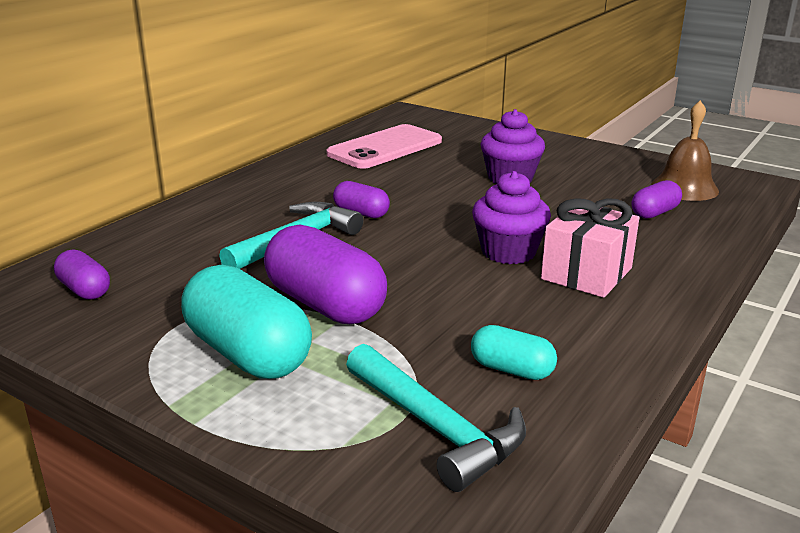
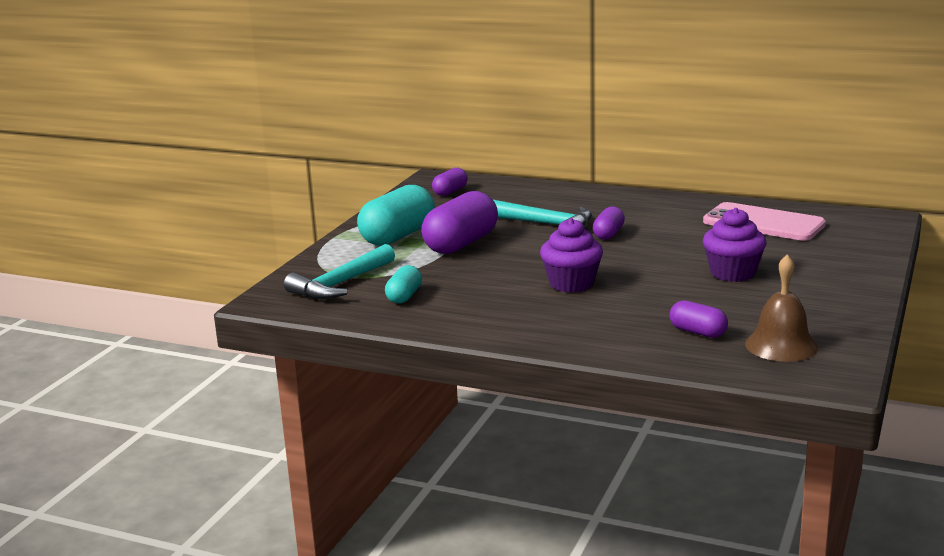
camera: 80 degrees right, 5 degrees down
pink gift [541,198,639,298] -> none

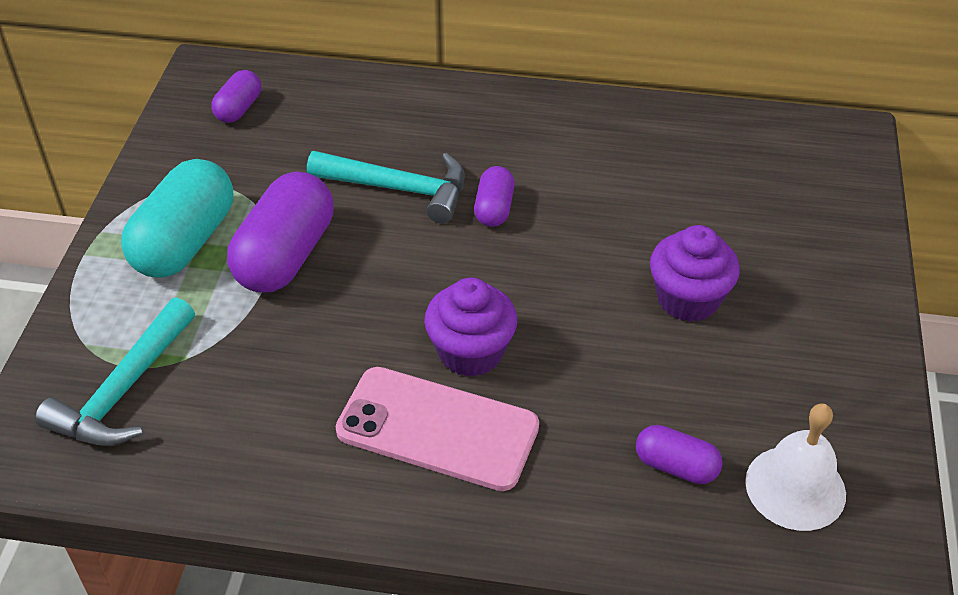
camera: 15 degrees left, 25 degrees up
turquoise capsule [385,265,422,304] -> none
pink phone [703,202,826,241] -> pink phone moved to [336,367,539,491]
brown bell [745,254,818,362] -> white bell [745,403,846,531]

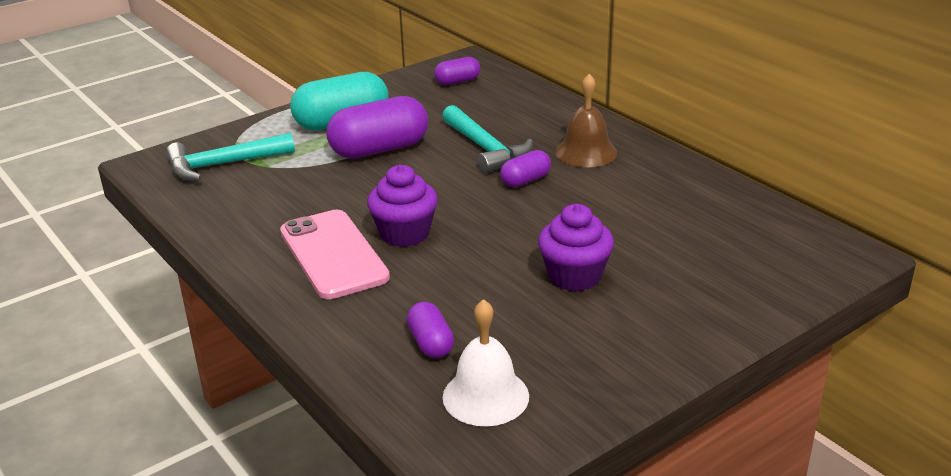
camera: 45 degrees right, 15 degrees down
none -> brown bell [555,74,617,167]

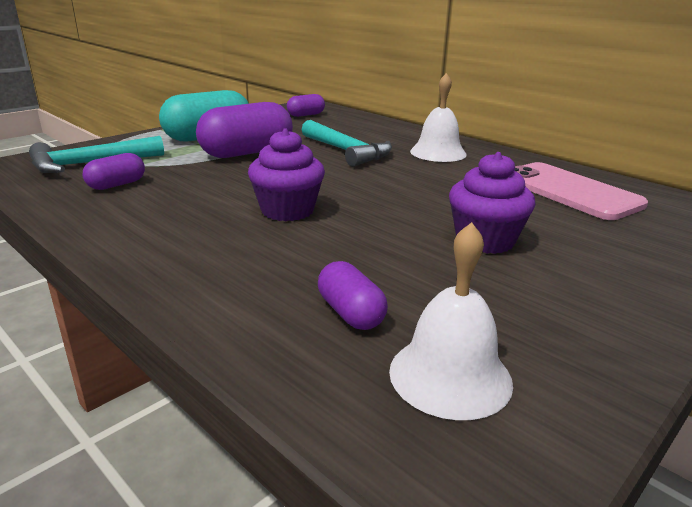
camera: 10 degrees left, 5 degrees down
pink phone [280,210,390,299] -> pink phone moved to [514,162,648,220]
purple capsule [500,150,551,187] -> purple capsule moved to [83,153,145,190]
brown bell [555,74,617,167] -> white bell [410,73,467,162]

